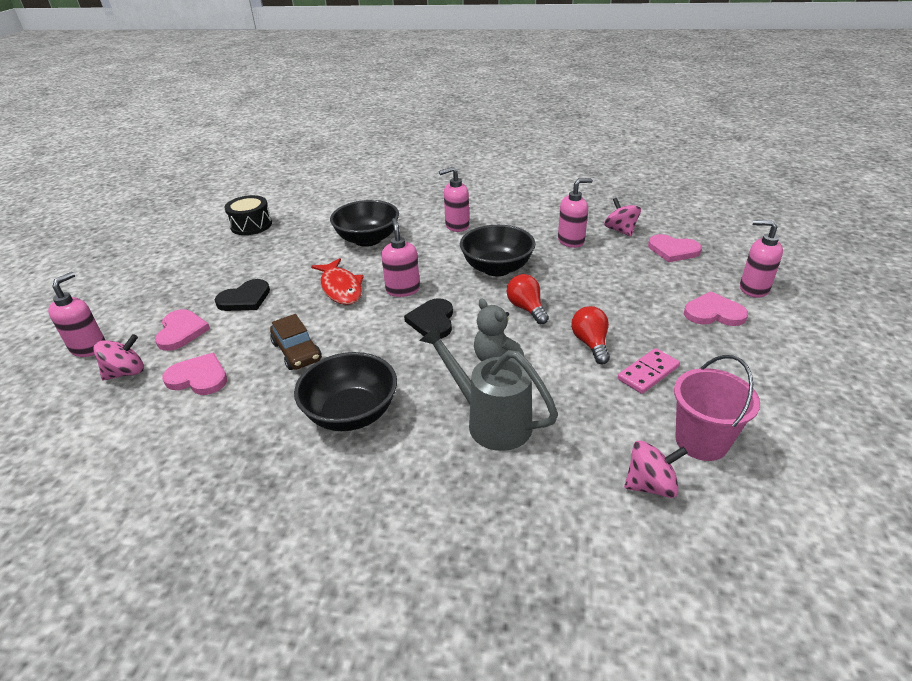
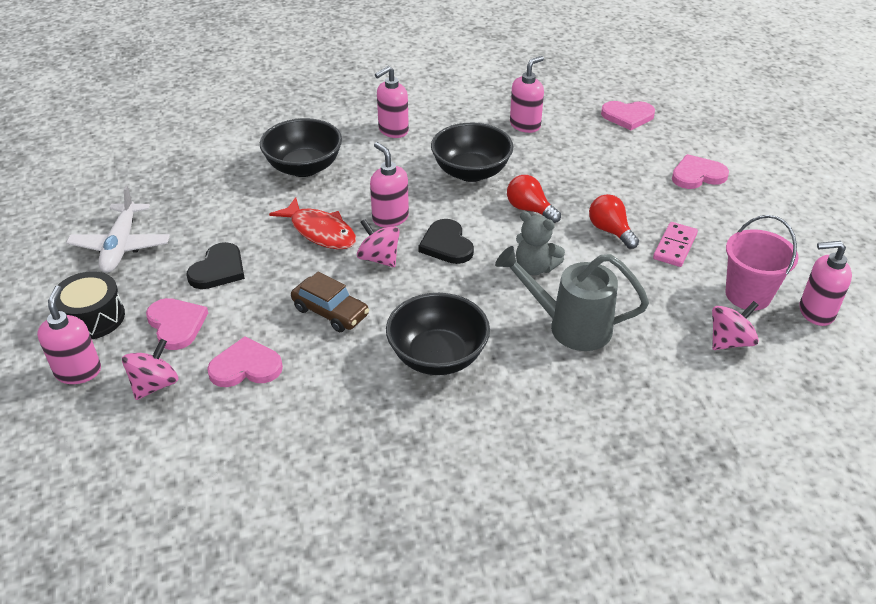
camera: 25 degrees left, 5 degrees up
black drum [224,195,272,235] -> black drum moved to [56,271,125,339]
pink spinning top [604,198,641,237] -> pink spinning top moved to [357,219,400,267]
pink soap dispenser [740,220,783,298] -> pink soap dispenser moved to [799,241,852,326]
none -> white plane [66,185,170,273]

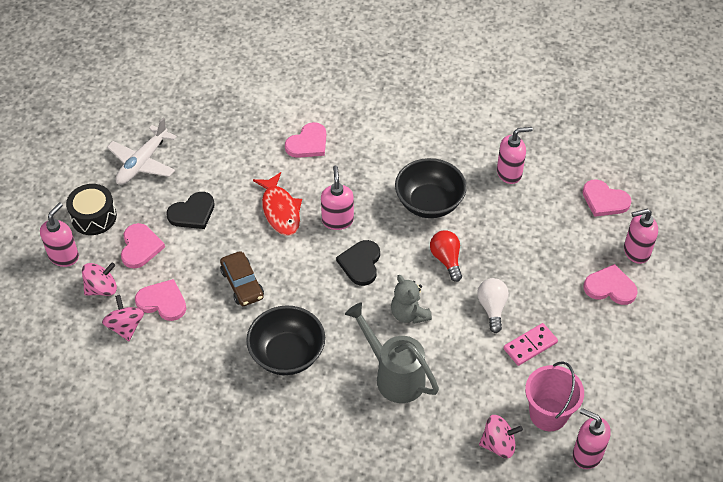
camera: 30 degrees right, 10 degrees up
black bowl [260,118,342,177] -> pink heart [285,122,326,158]
pink spinning top [357,219,400,267] -> pink spinning top moved to [102,295,144,341]
pink soap dispenser [375,66,409,138] -> pink soap dispenser moved to [624,209,658,264]
red light bulb [589,194,639,249] -> white light bulb [477,278,509,333]

